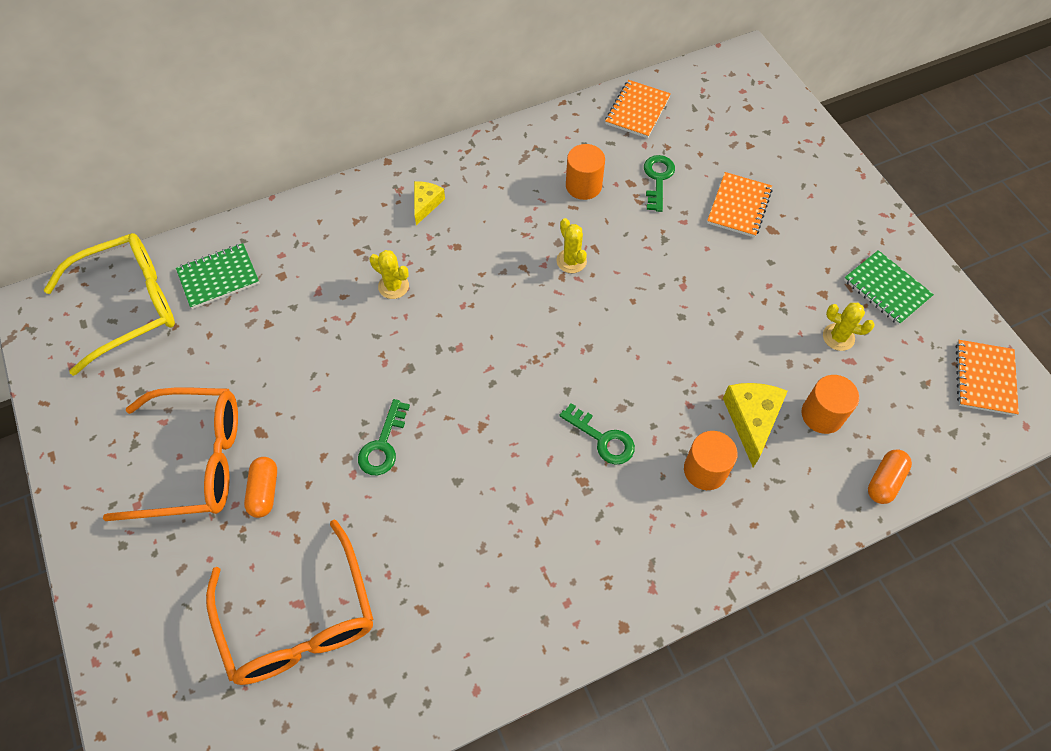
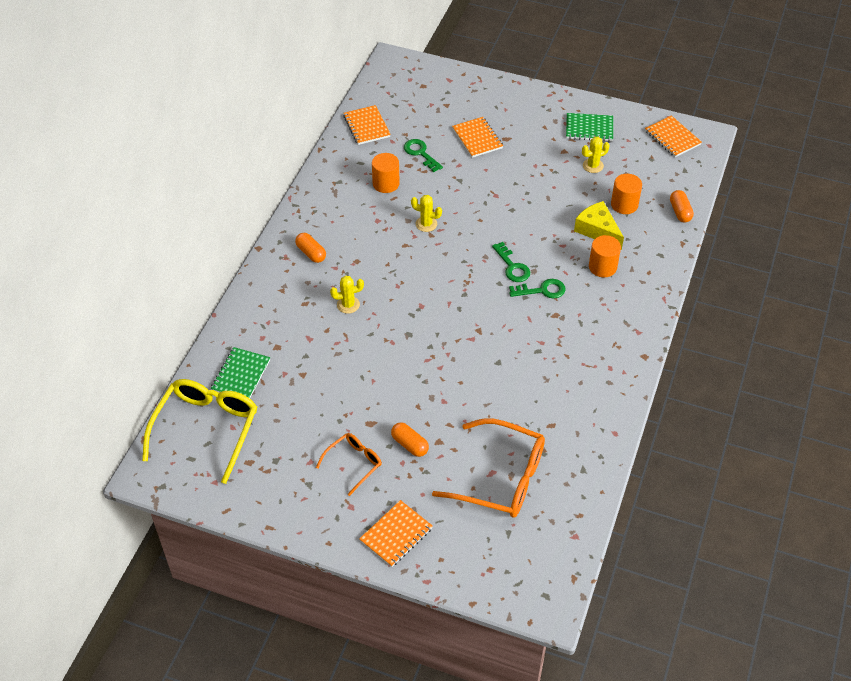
camera: 45 degrees left, 10 degrees down
orange glasses [103,387,238,521] -> orange glasses [316,433,382,496], size x0.53
green key [358,399,410,475] -> green key moved to [492,242,530,282]
yellow cheese [414,181,445,225] -> orange capsule [295,233,326,263]
none -> orange notebook [359,500,433,567]

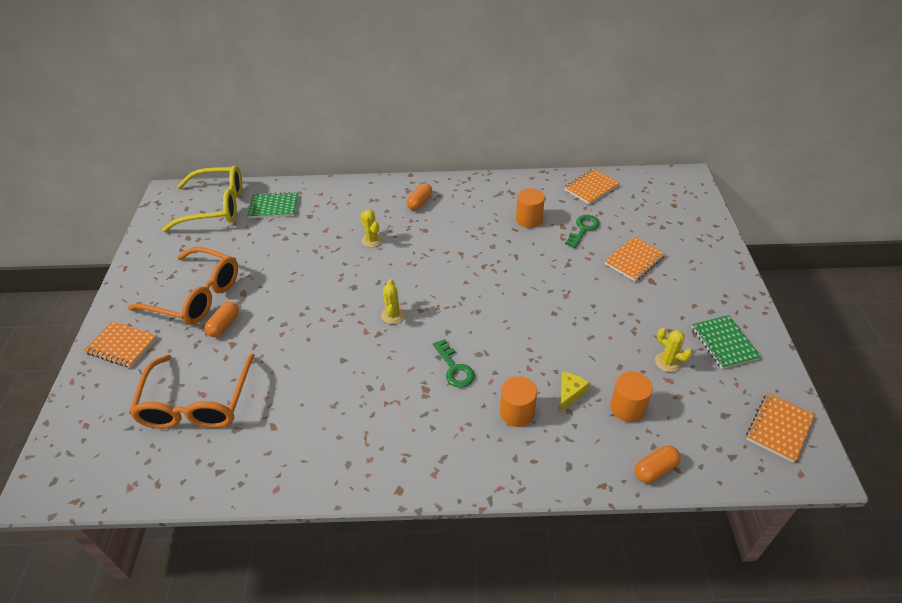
camera: 70 degrees right, 5 degrees down
orange glasses [316,433,382,496] -> orange glasses [128,247,238,325], size x1.88
yellow cactus [411,195,442,232] -> yellow cactus moved to [381,279,405,324]
green key [492,242,530,282] -> none
yellow cheese [574,201,624,250] -> yellow cheese [560,372,590,412], size x0.63

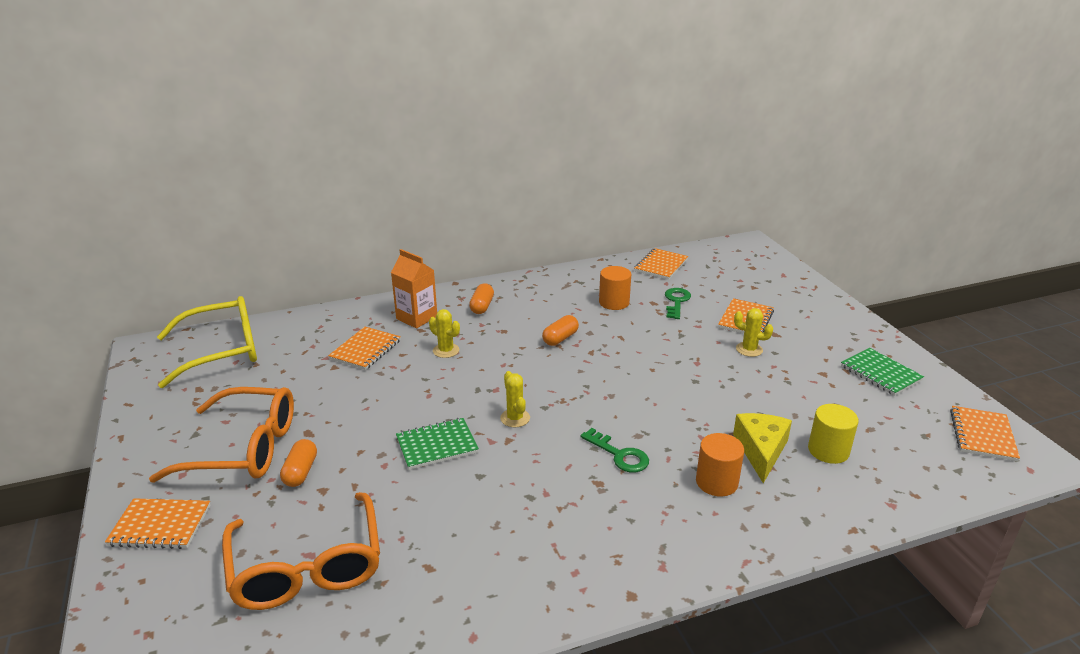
camera: 20 degrees left, 15 degrees down
green notebook [247,192,298,218] -> green notebook moved to [396,418,479,470]
yellow cheese [560,372,590,412] -> yellow cheese [733,413,792,483], size x1.60
orange cylinder [610,371,653,422] -> yellow cylinder [808,404,859,464]
orange capsule [635,445,681,483] -> orange capsule moved to [542,315,579,346]
yellow cactus [655,328,692,372] -> yellow cactus moved to [734,308,773,357]
none -> orange notebook [328,327,401,370]
none -> orange carton [391,249,437,328]

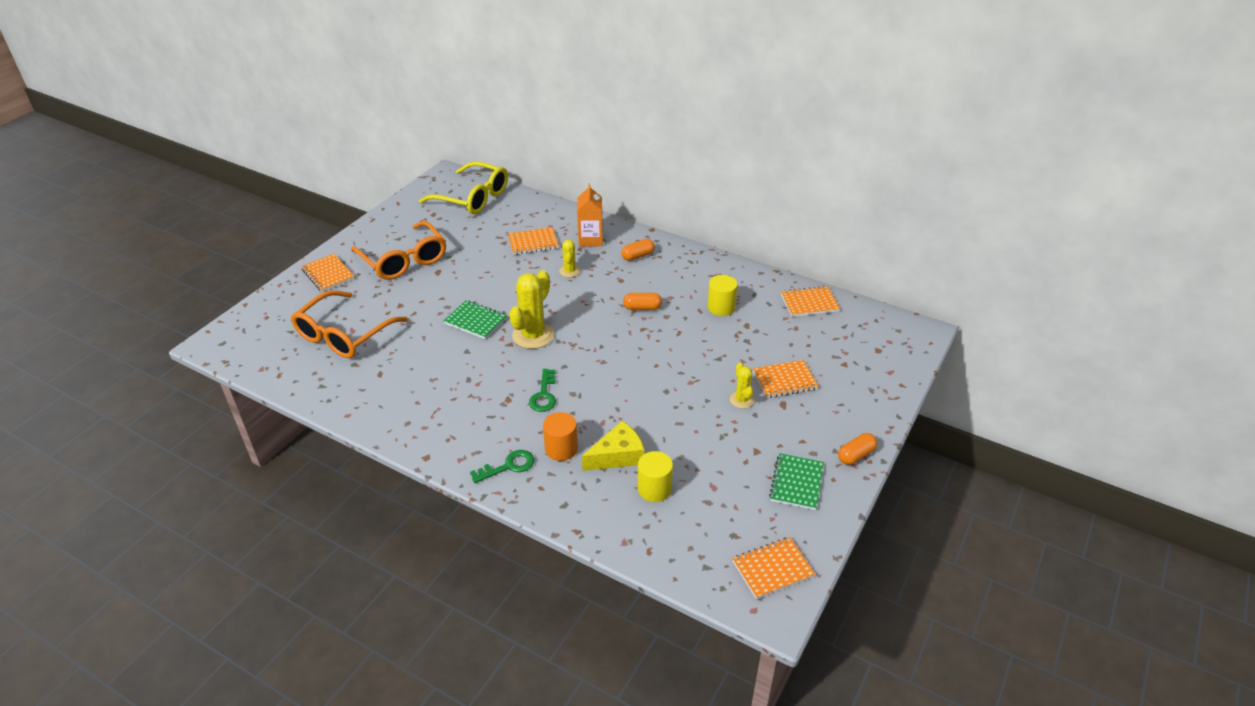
camera: 50 degrees right, 10 degrees up
orange capsule [280,439,317,487] -> orange capsule moved to [838,433,877,465]
yellow cactus [500,371,530,427] -> yellow cactus [509,270,554,349], size x1.85
orange cylinder [599,266,631,310] -> yellow cylinder [707,275,738,316]
green key [665,288,691,319] -> green key moved to [470,450,534,483]

